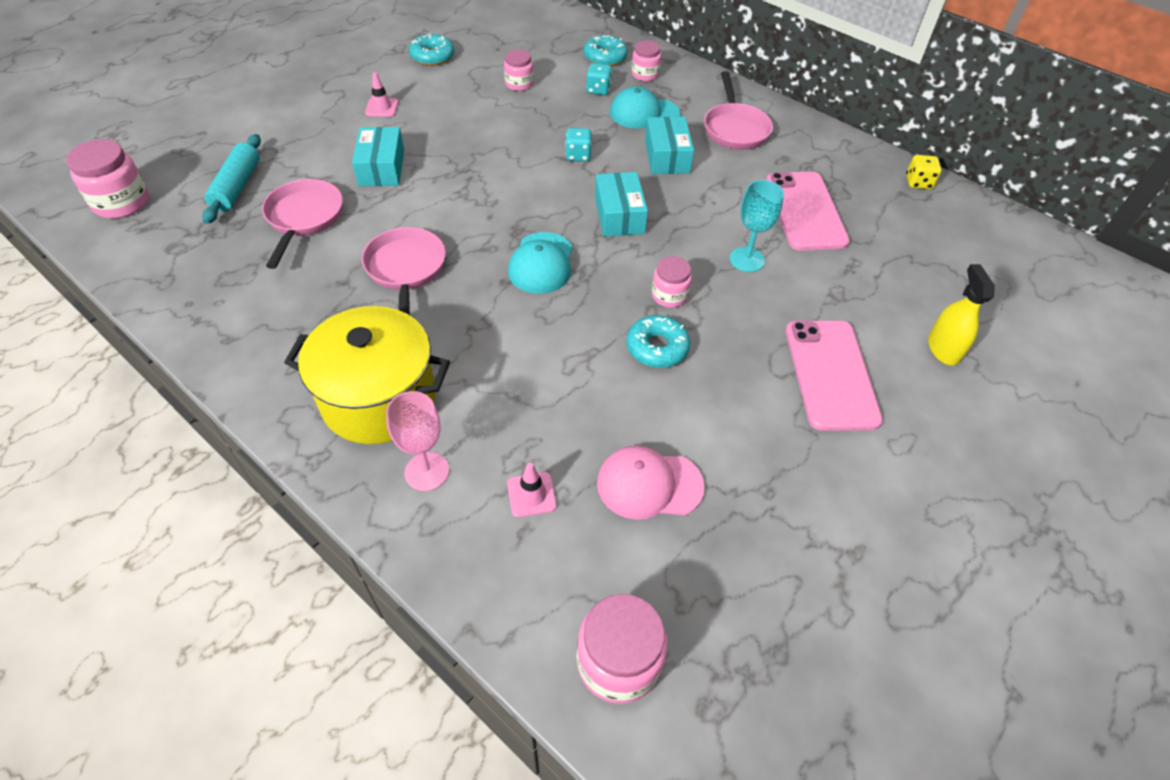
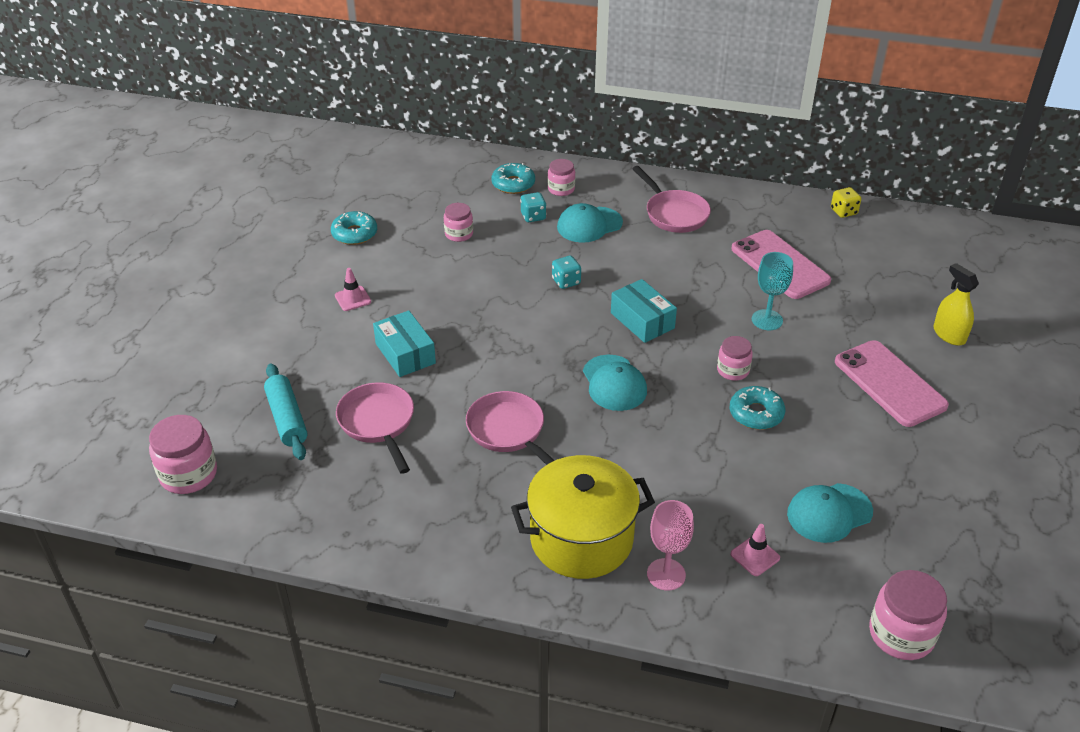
camera: 25 degrees left, 10 degrees down
pink cap [597,446,705,520] -> turquoise cap [787,483,873,543]
turquoise box [645,117,694,174] -> none

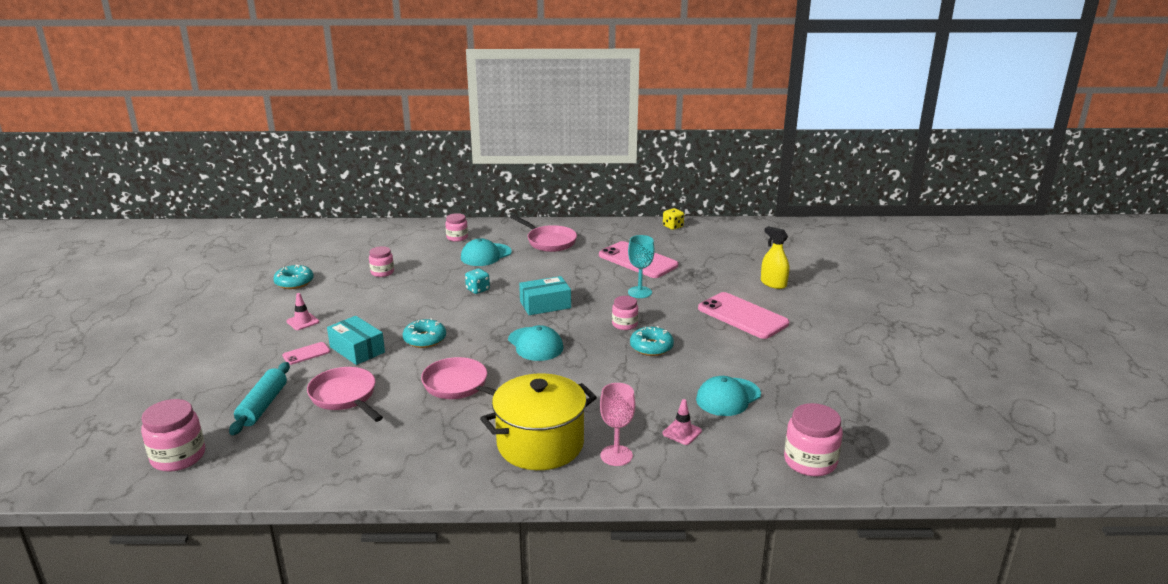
camera: 15 degrees left, 15 degrees down
turquoise rolling pin [264,364,307,460] -> turquoise rolling pin turned 45 degrees clockwise [229,362,290,435]
turquoise donut [491,163,535,194] -> turquoise donut moved to [403,318,446,348]
turquoise dice [520,192,546,222] -> none
turquoise box [611,279,677,343] -> turquoise box turned 60 degrees counterclockwise [519,276,571,315]
none -> pink phone [282,342,330,365]

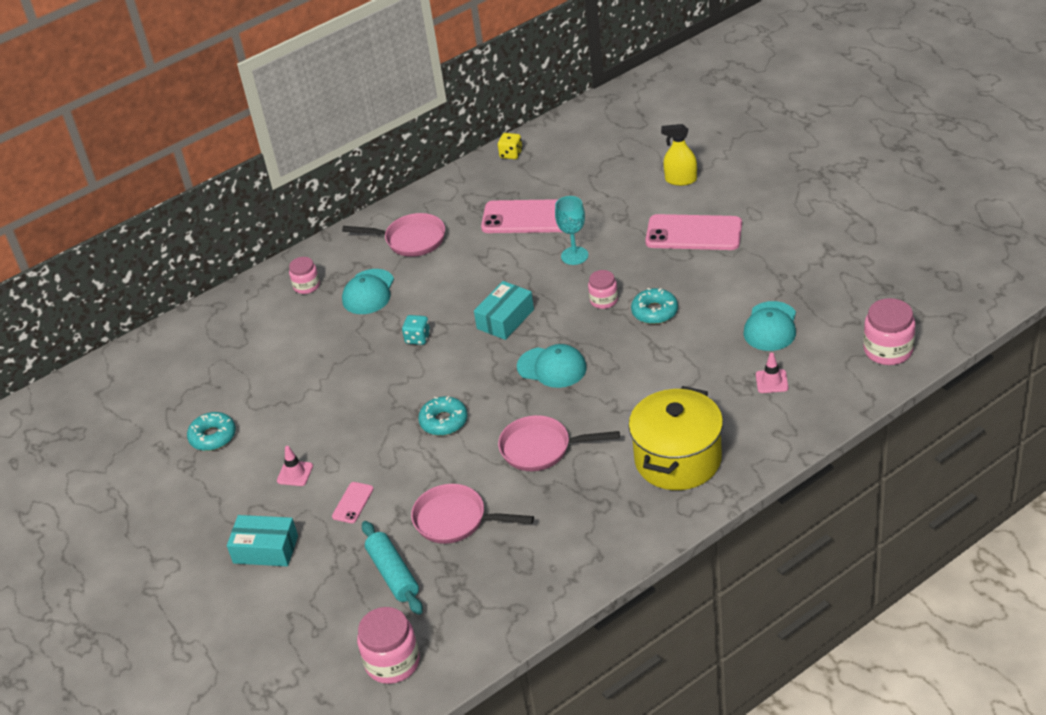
camera: 30 degrees left, 15 degrees up
turquoise box [327,316,385,365] -> turquoise box moved to [227,515,298,566]
pink jar [369,246,394,277] -> none
pink goblet [600,383,635,466] -> none

